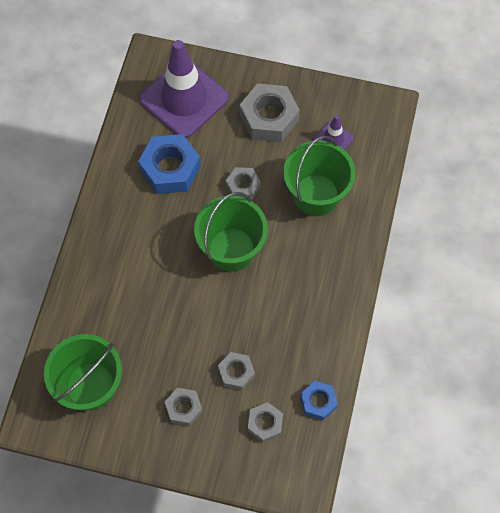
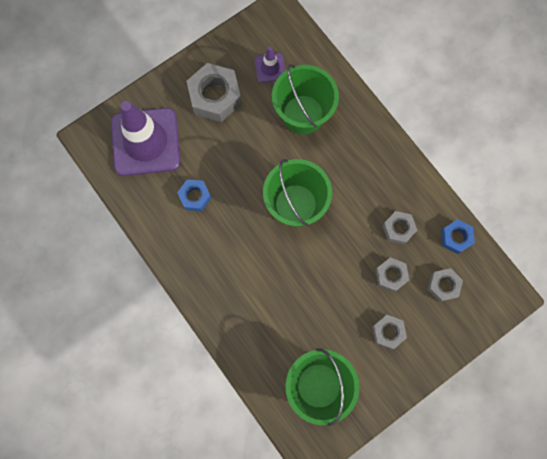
camera: 50 degrees left, 10 degrees up
blue nut [138,134,201,194] -> blue nut [177,179,211,211], size x0.57
grey nut [226,167,261,200] -> grey nut moved to [382,211,417,245]

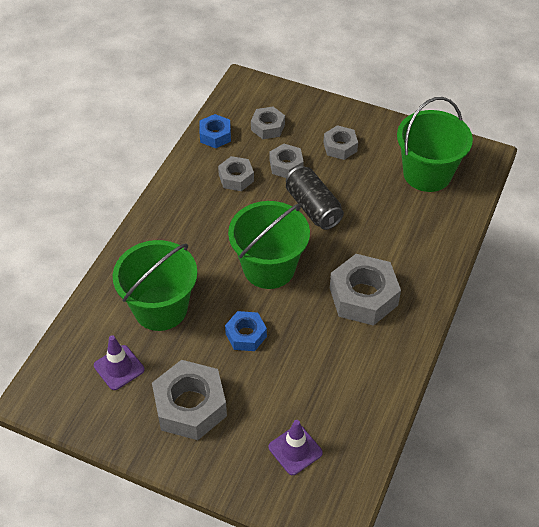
camera: 120 degrees left, 25 degrees down
purple traffic cone [111,101,181,176] -> purple traffic cone [268,420,323,475], size x0.46
blue nut [177,179,211,211] -> blue nut moved to [225,311,267,351]
none -> black can [286,166,344,230]
none -> grey nut [330,254,401,326]

